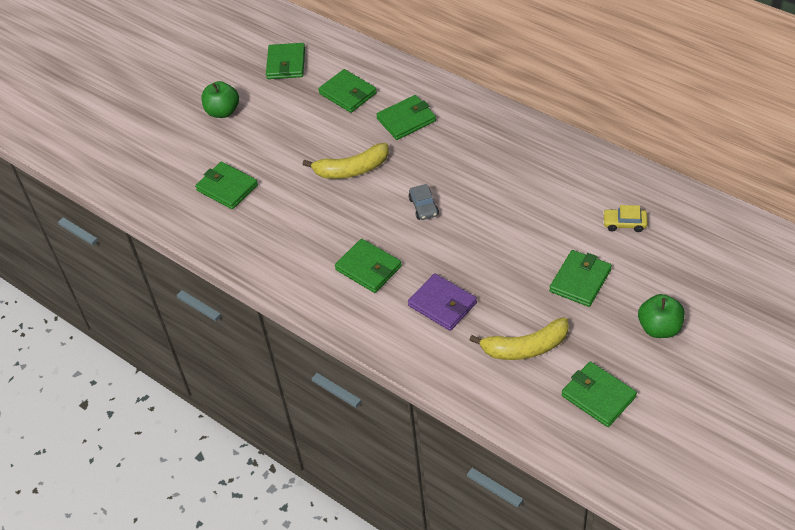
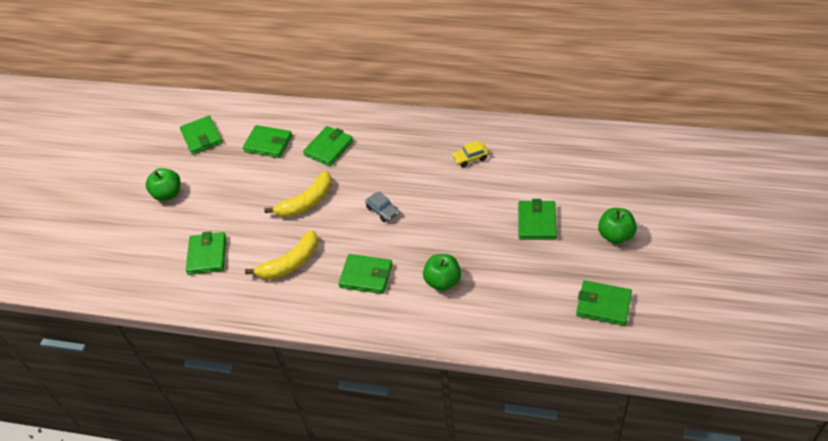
camera: 25 degrees left, 0 degrees up
green wallet [195,162,258,209] -> green wallet turned 75 degrees clockwise [186,231,226,275]
purple wallet [408,273,477,331] -> green apple [423,254,461,291]
yellow banana [469,317,569,360] -> yellow banana moved to [245,230,318,280]
yellow car [603,205,648,232] -> yellow car moved to [452,140,489,167]

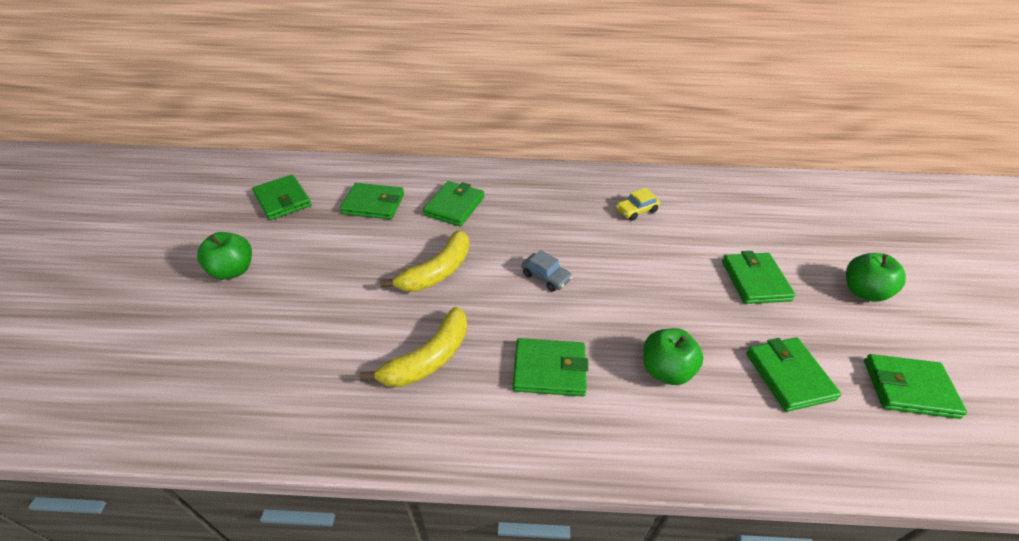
camera: 15 degrees left, 5 degrees down
green wallet [186,231,226,275] -> green wallet moved to [746,338,841,412]

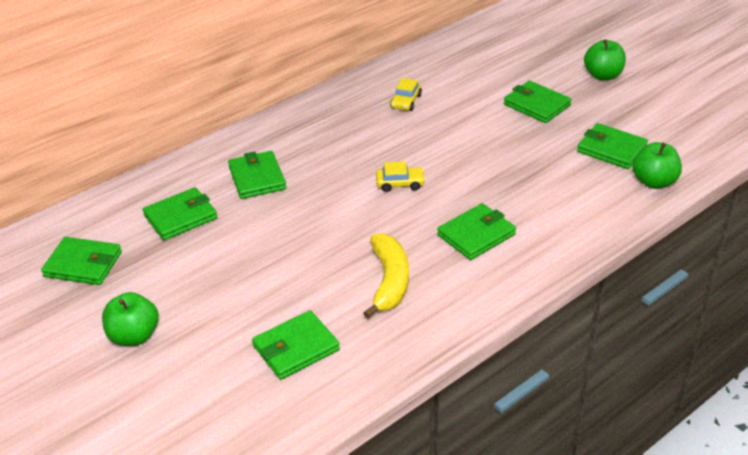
camera: 40 degrees left, 5 degrees down
yellow banana [380,230,469,292] -> none
grey car [522,250,572,291] -> yellow car [376,162,425,192]
green apple [643,328,703,385] -> green apple moved to [632,142,682,189]
green wallet [864,354,967,419] -> green wallet moved to [252,310,340,380]

